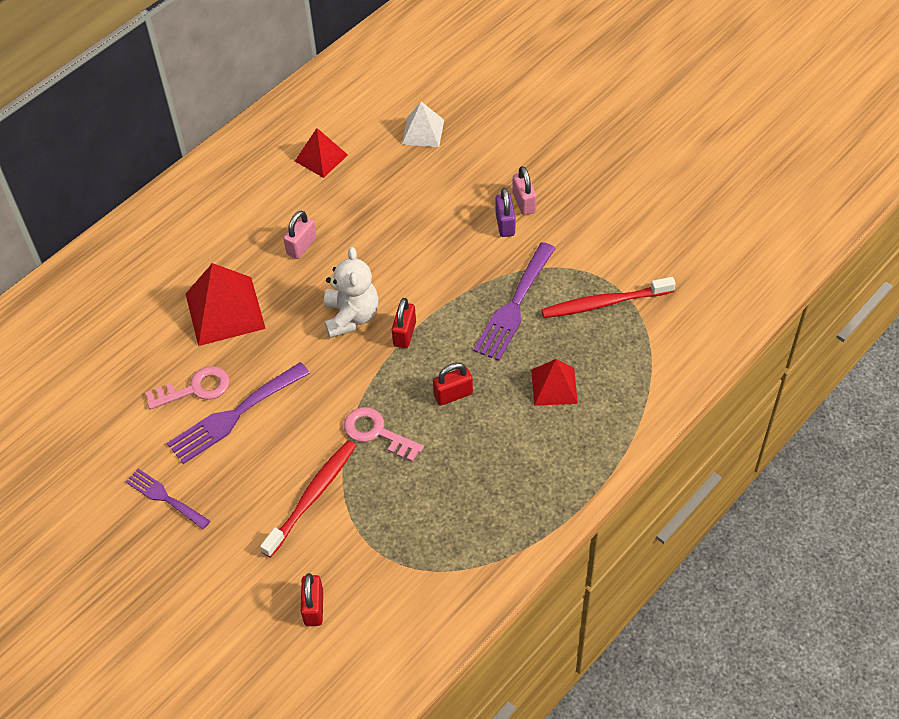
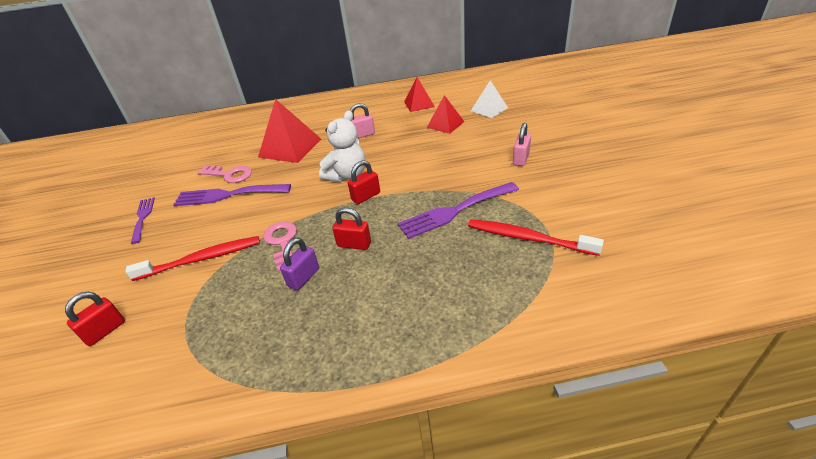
camera: 40 degrees right, 15 degrees down
purple padlock [495,188,516,237] -> purple padlock moved to [280,238,319,290]
red pyramid [531,359,578,406] -> red pyramid moved to [427,95,465,134]

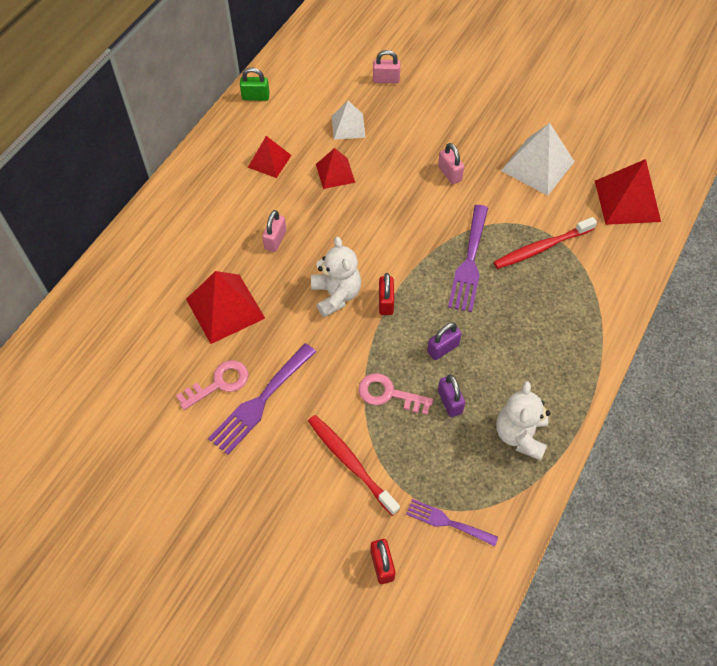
camera: 55 degrees left, 20 degrees up
red toothbrush [125,236,260,281] -> red toothbrush turned 60 degrees counterclockwise [308,415,400,516]
purple fork [131,197,155,244] -> purple fork moved to [406,499,498,547]
red padlock [332,207,371,250] -> purple padlock [427,322,462,360]
none -> green padlock [240,67,270,101]
none -> pink padlock [373,50,400,83]
none -> white teddy bear [496,381,550,461]
none -> white pyramid [501,123,575,196]
none -> red pyramid [595,159,661,225]

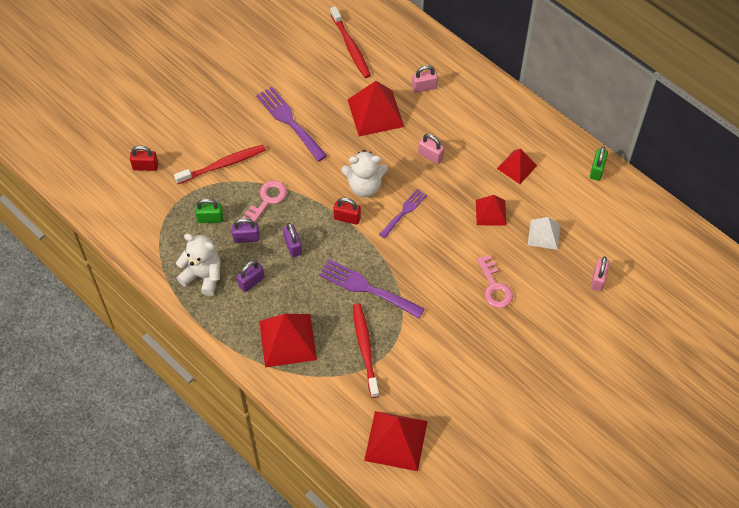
camera: 105 degrees right, 0 degrees up
pink key [176,360,248,410] -> pink key moved to [477,255,513,308]
purple fork [406,499,498,547] -> purple fork moved to [379,189,427,239]
pink padlock [438,143,464,184] -> pink padlock moved to [412,65,438,93]
white pyramid [501,123,575,196] -> none
none -> green padlock [195,198,223,223]
none -> purple padlock [237,261,264,292]
none -> red pyramid [259,314,317,367]
none -> red toothbrush [330,6,371,78]

